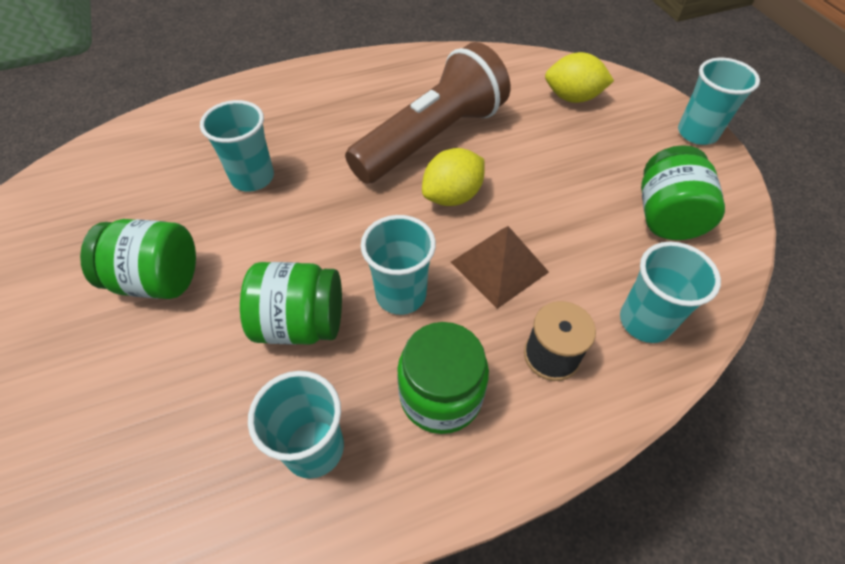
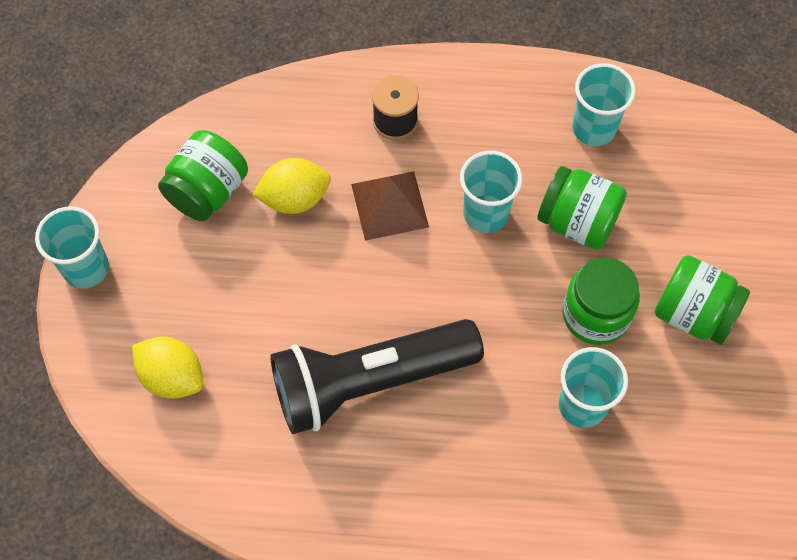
camera: 155 degrees left, 10 degrees up
brown flashlight [345,42,510,184] -> black flashlight [270,319,484,434]
green jar [397,322,489,434] -> green jar moved to [562,258,640,345]
yellow lemon [422,148,485,206] -> yellow lemon moved to [252,158,331,214]
turquoise cup [620,242,721,343] -> none

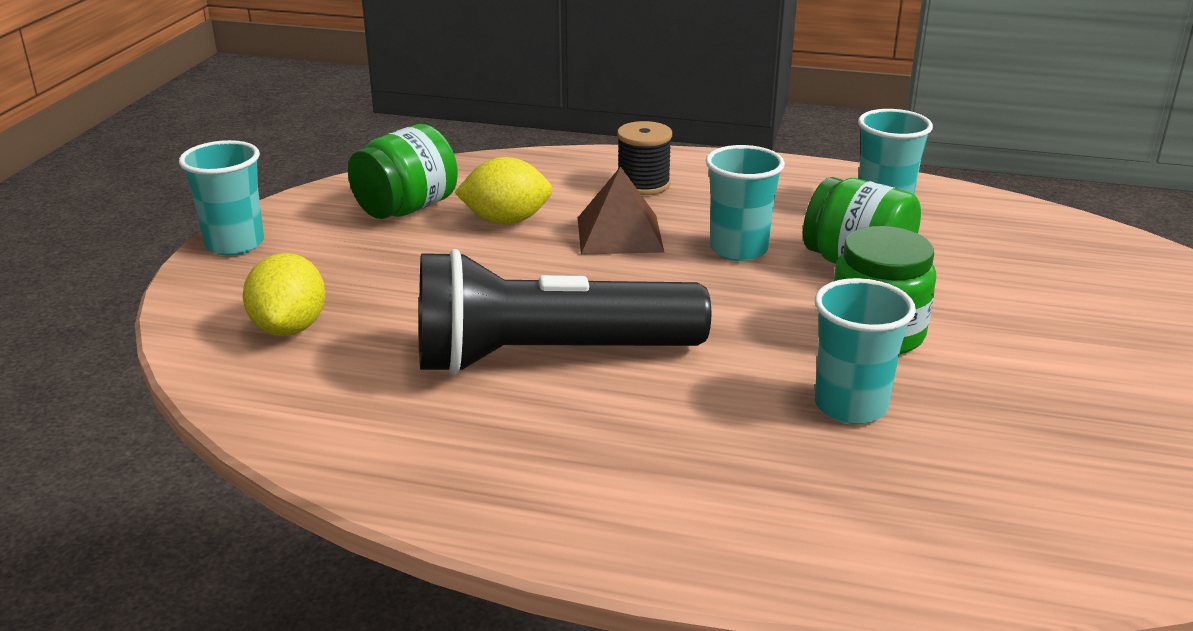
camera: 10 degrees right, 35 degrees down
yellow lemon [132,337,203,399] -> yellow lemon turned 45 degrees clockwise [243,253,326,336]
green jar [655,255,750,345] -> none

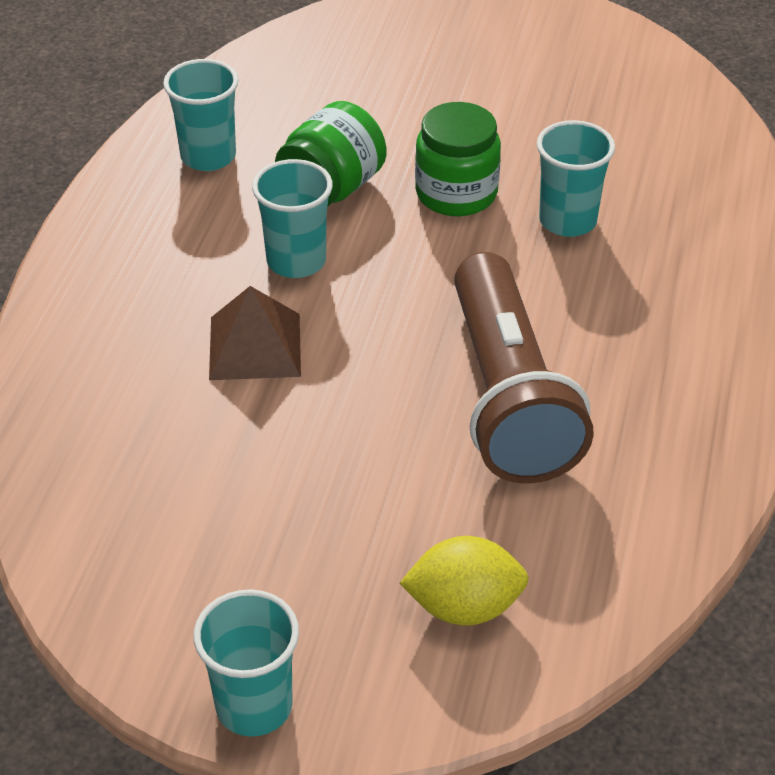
camera: 90 degrees left, 15 degrees up
green jar [348,124,458,219] -> none
black flashlight [419,249,711,375] -> brown flashlight [454,252,594,484]
yellow lemon [454,157,553,225] -> none
black spool [617,121,672,195] -> none

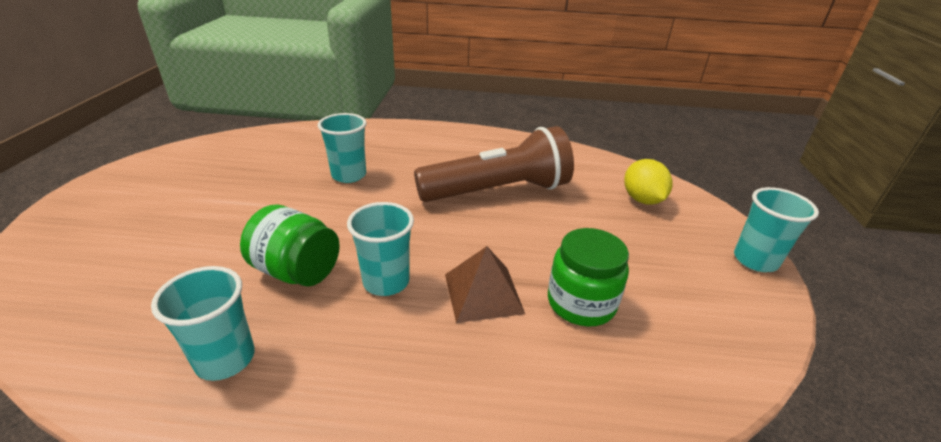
camera: 100 degrees left, 10 degrees down
green jar [415,102,501,216] -> green jar moved to [548,228,629,326]

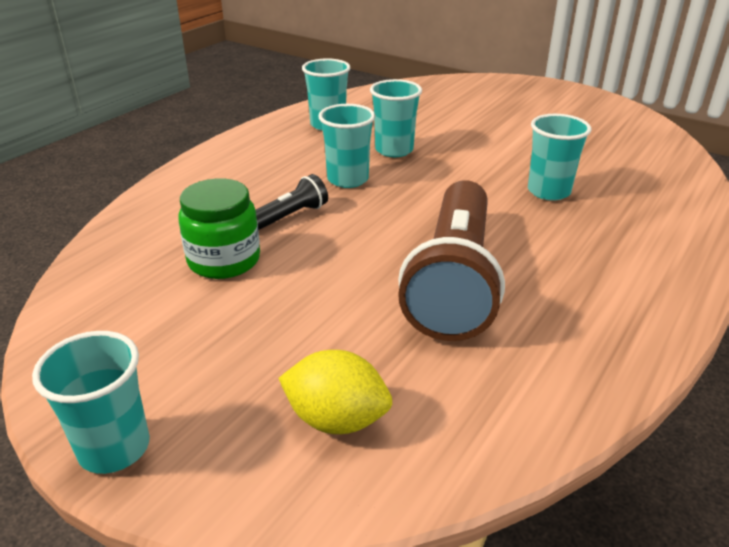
camera: 120 degrees right, 0 degrees up
green jar [240,205,340,287] -> turquoise cup [370,79,422,157]
brown pyramid [445,246,525,323] -> black flashlight [256,174,328,230]

